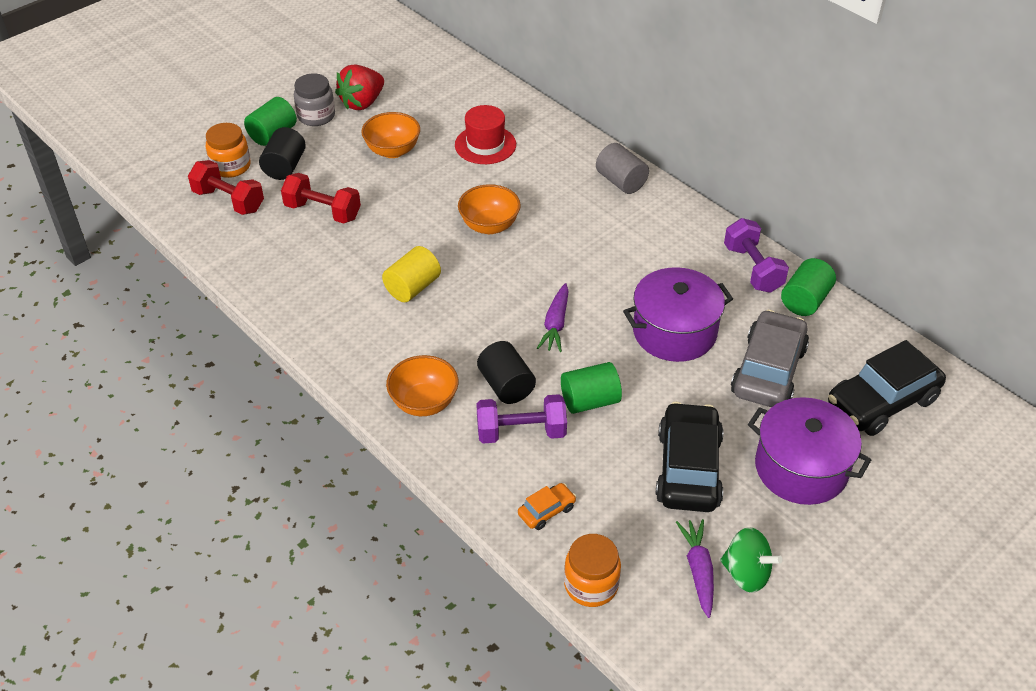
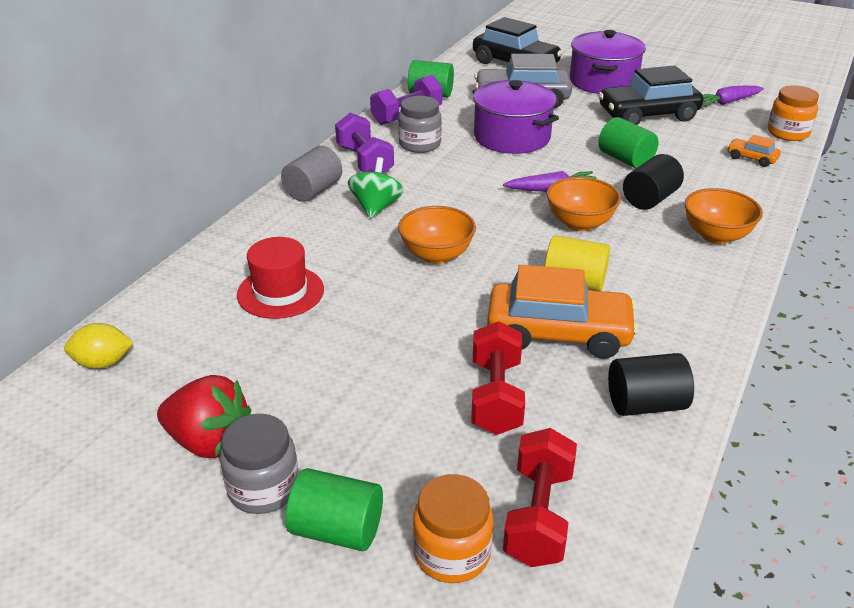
camera: 110 degrees left, 10 degrees down
black cylinder [259,127,306,180] -> black cylinder moved to [608,353,694,416]
orange bowl [361,112,420,158] -> orange bowl moved to [546,177,621,231]
purple dumbbell [476,394,567,444] -> purple dumbbell moved to [335,113,394,173]
green spinning top [720,527,782,593] -> green spinning top moved to [348,157,404,219]
none -> yellow lemon [64,323,133,369]
none -> grey jar [398,96,442,153]
none -> orange car [487,265,638,359]

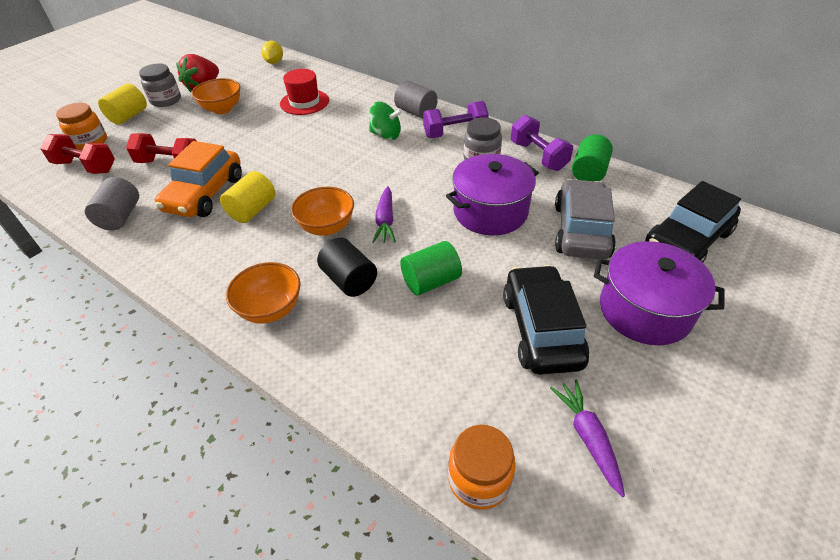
camera: 100 degrees right, 10 degrees up
green cylinder [285,468,383,551] -> yellow cylinder [98,83,147,125]
orange bowl [398,206,476,264] -> orange bowl moved to [192,78,240,114]
black cylinder [608,353,694,416] -> grey cylinder [85,177,139,230]
orange car [727,135,781,167] -> none

